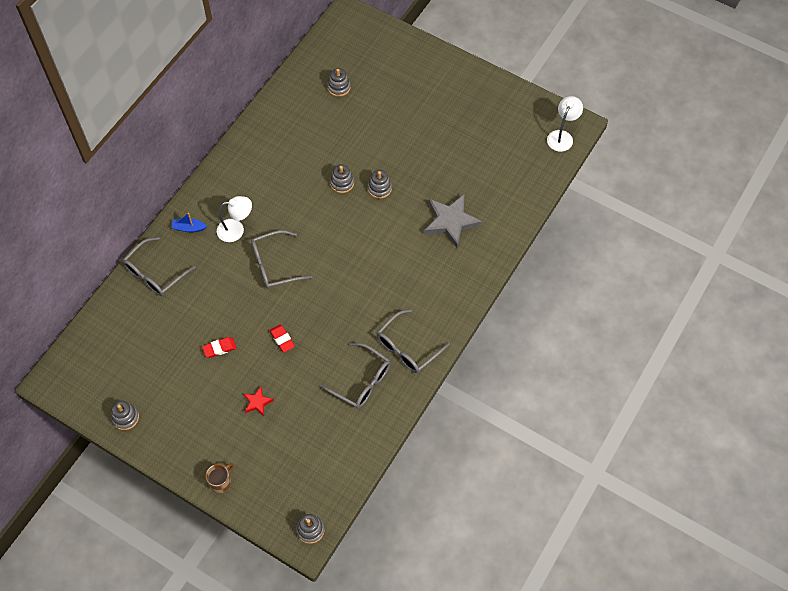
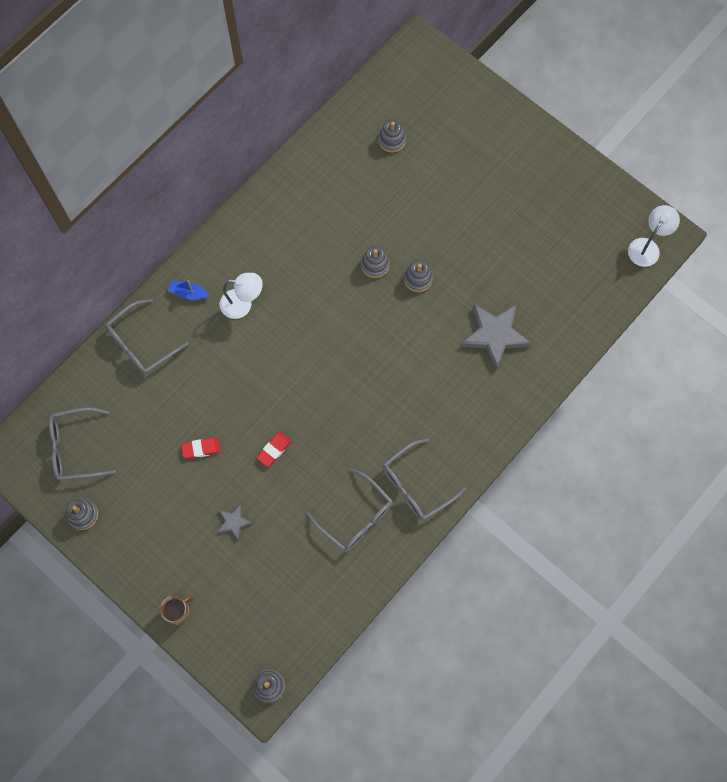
camera: 10 degrees right, 10 degrees up
red star [243,387,274,416] -> grey star [218,504,253,541]
grey glasses [251,230,312,289] -> grey glasses moved to [49,407,116,480]
red eraser [269,324,295,352] -> red eraser turned 60 degrees clockwise [257,432,291,467]

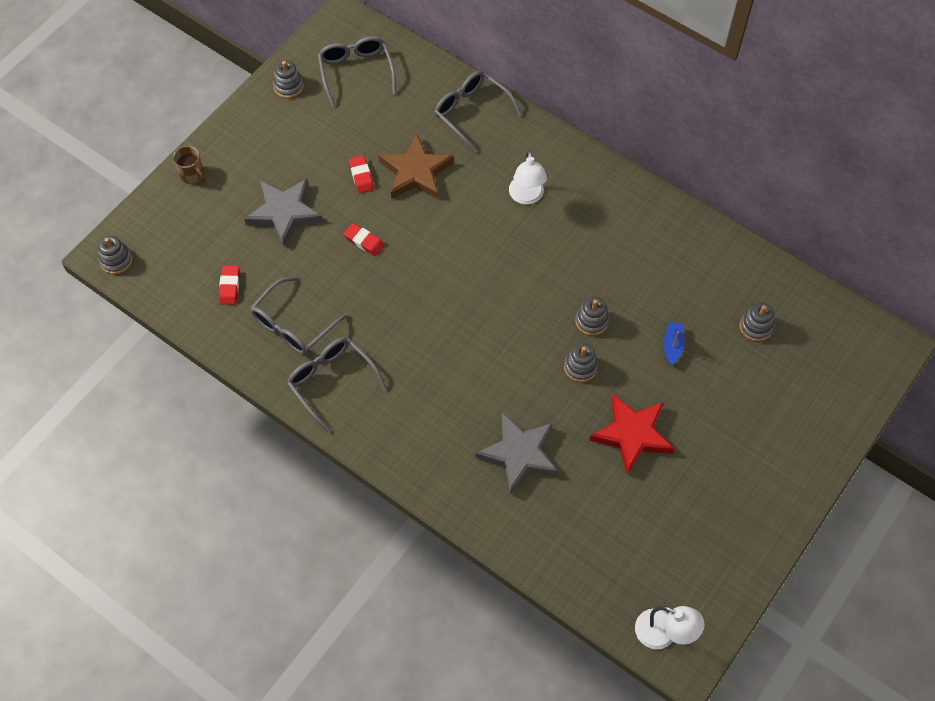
camera: 85 degrees right, 10 degrees down
blue boat [168,280,209,299] -> blue boat moved to [663,322,685,365]
grey star [218,504,253,541] -> grey star [244,179,323,247], size x2.04
none -> red eraser [219,265,240,305]
none -> brown star [378,134,454,199]
none -> red star [589,394,674,475]

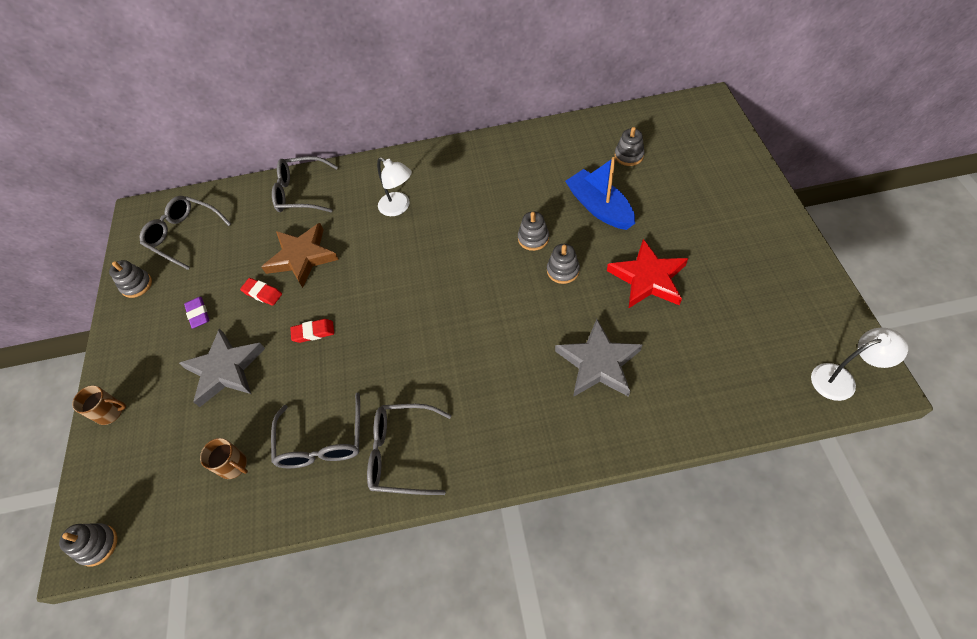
camera: 40 degrees left, 5 degrees down
red eraser [219,265,240,305] -> brown mug [200,438,248,479]
blue boat [663,322,685,365] -> blue boat [565,157,635,230], size x1.96
none -> purple eraser [184,297,209,329]

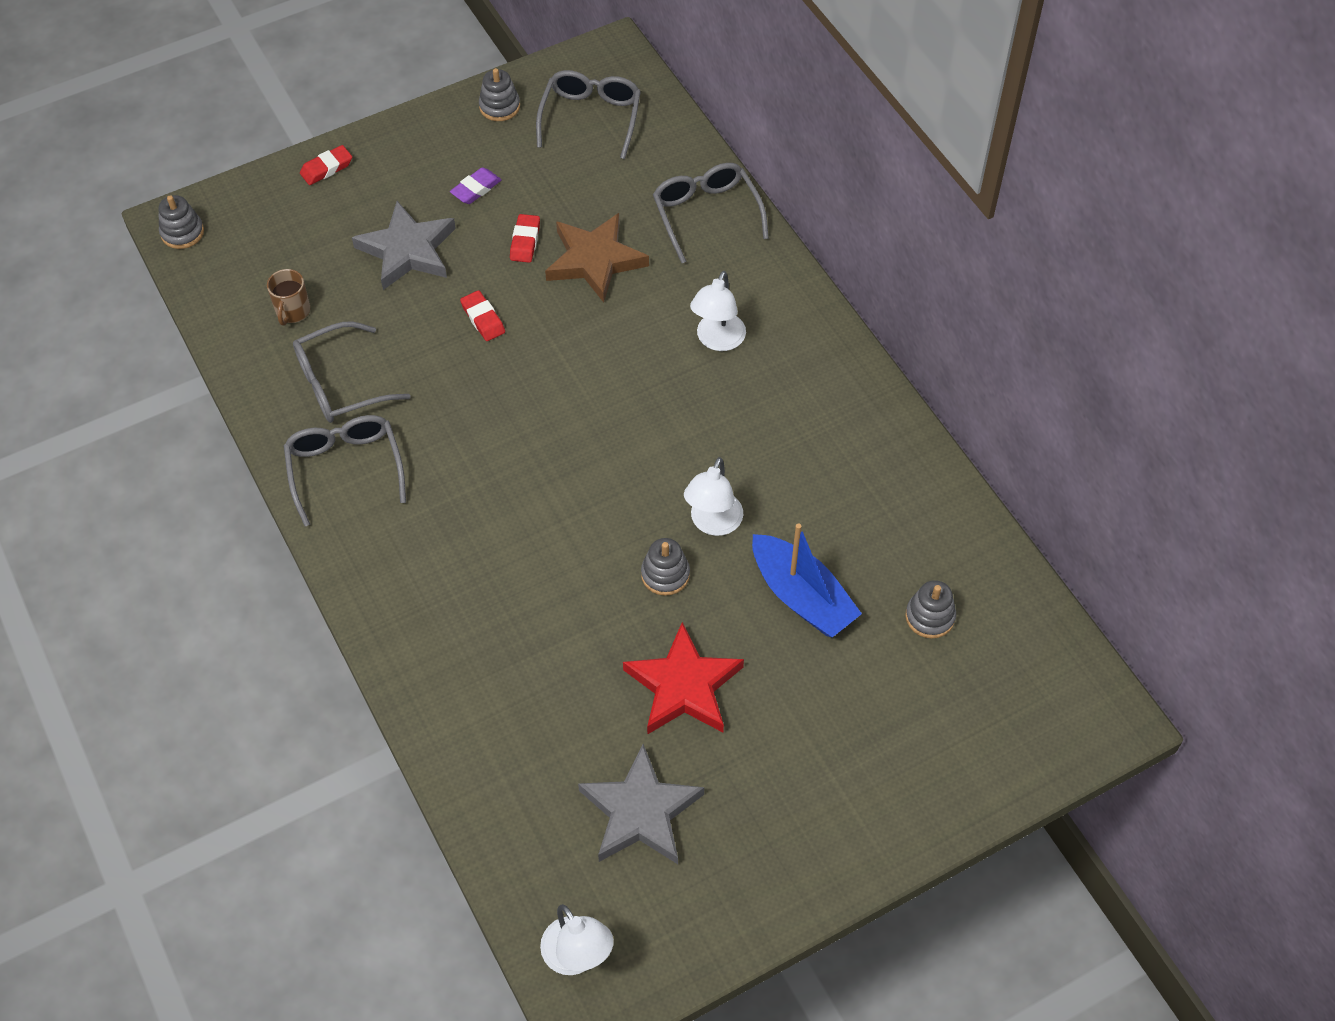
camera: 65 degrees right, 0 degrees up
brown mug [72,385,126,425] -> red eraser [300,145,352,185]
grey stacking toy [518,211,549,251] -> white lamp [684,457,743,536]
grey star [555,319,643,397] -> grey star moved to [578,744,704,864]
blue boat [565,157,635,230] -> blue boat turned 105 degrees clockwise [752,523,862,637]

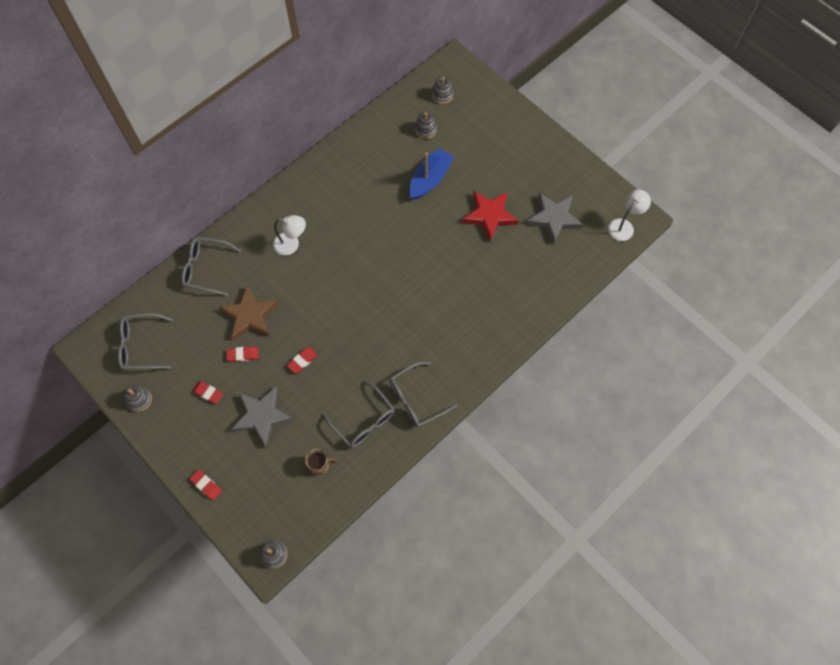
camera: 105 degrees left, 10 degrees up
purple eraser [450,167,501,204] -> red eraser [192,381,223,404]
grey stacking toy [641,538,690,596] -> grey stacking toy moved to [431,76,453,104]
grey glasses [653,163,769,263] -> grey glasses turned 45 degrees clockwise [181,237,241,296]
white lamp [684,457,743,536] -> none

